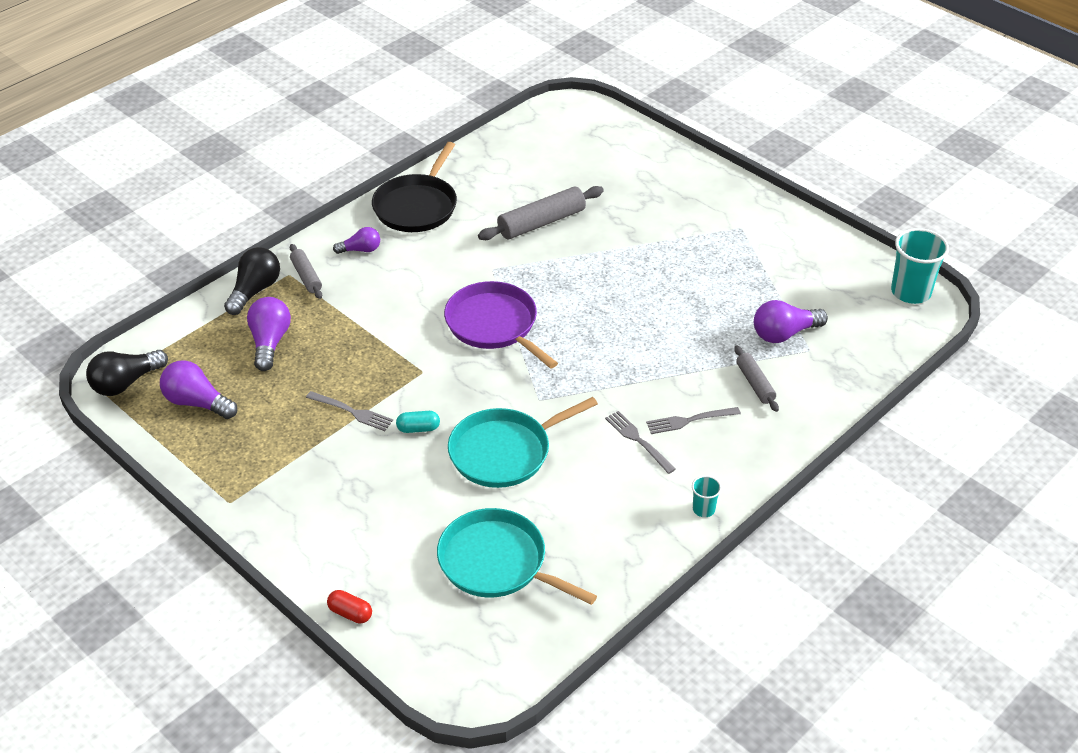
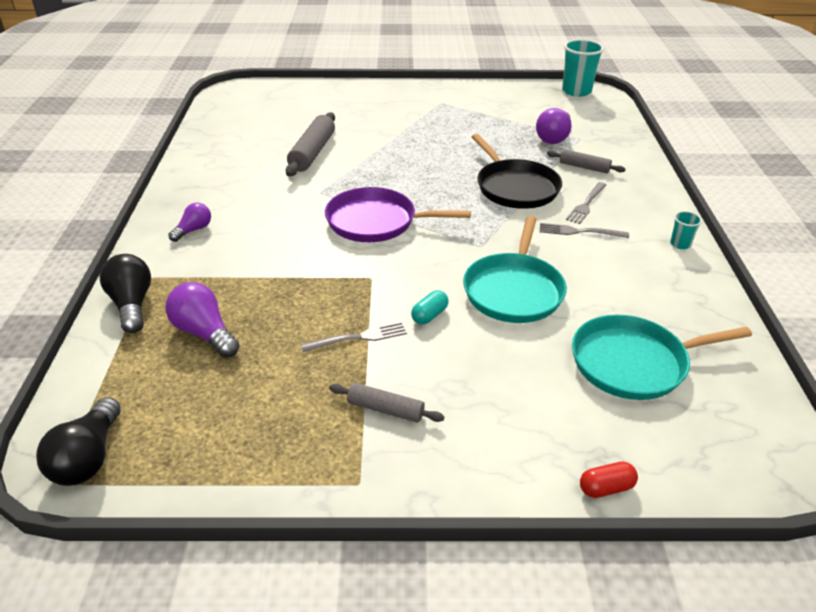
camera: 45 degrees left, 5 degrees down
purple light bulb [160,360,237,419] -> none
grey rolling pin [290,244,322,299] -> grey rolling pin moved to [329,383,444,423]
black pan [372,142,457,232] -> black pan moved to [472,134,562,209]

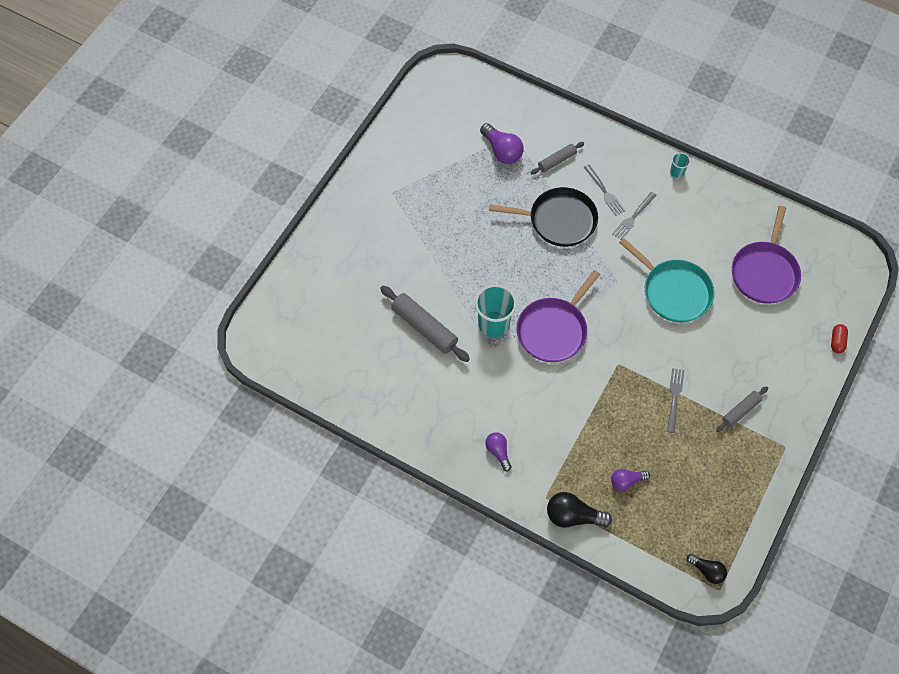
camera: 60 degrees left, 25 degrees up
black light bulb [36,397,121,486] -> black light bulb [687,554,727,584], size x0.63
purple light bulb [165,282,240,358] -> purple light bulb [611,469,650,491], size x0.63
turquoise capsule [411,290,449,324] -> none
turquoise cup [562,39,604,97] -> turquoise cup moved to [475,285,517,338]
turquoise pan [572,315,752,400] -> purple pan [732,206,801,304]

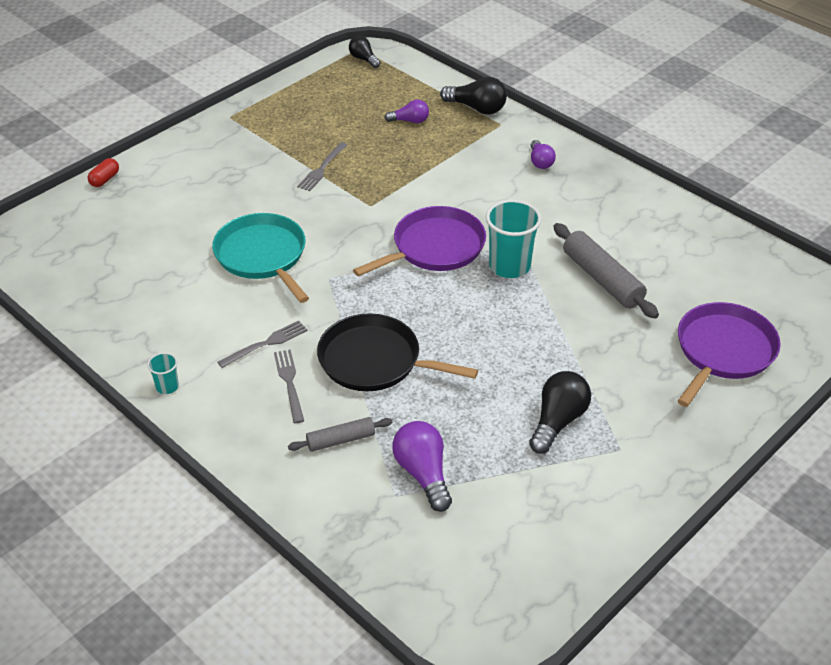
camera: 165 degrees left, 20 degrees down
grey rolling pin [716,386,768,432] -> none
purple pan [732,206,801,304] -> purple pan moved to [678,302,781,407]
none -> black light bulb [529,371,591,454]

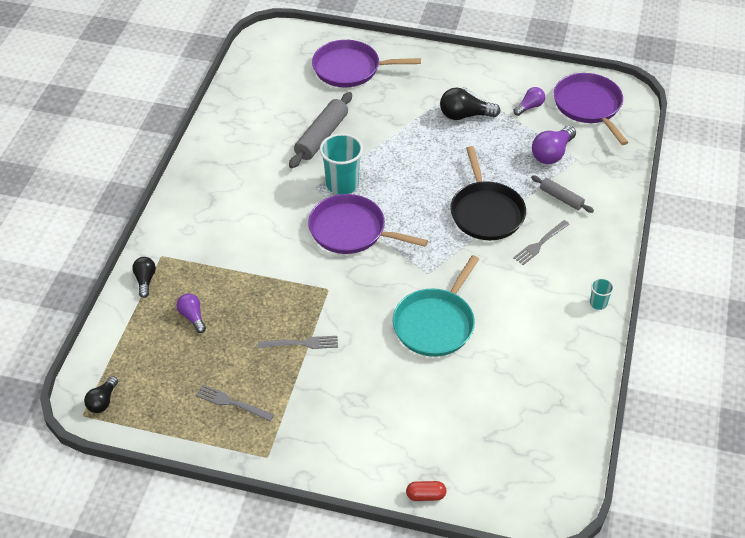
camera: 120 degrees left, 5 degrees up
grey fork [218,321,308,368] -> grey fork moved to [196,385,274,421]
black light bulb [440,77,507,114] -> black light bulb [132,257,156,298], size x0.63
purple light bulb [530,140,556,169] -> purple light bulb moved to [513,87,545,116]
none -> purple pan [554,73,629,145]

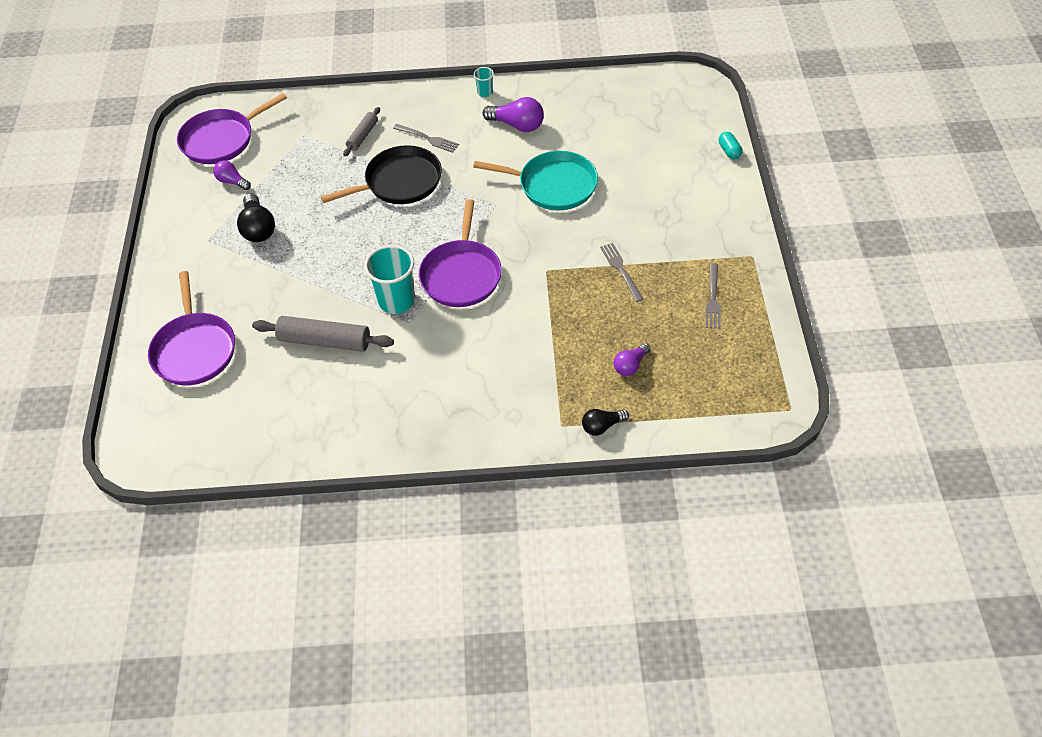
camera: 105 degrees left, 5 degrees up
black light bulb [84,376,118,413] -> none
red capsule [406,481,447,501] -> turquoise capsule [719,132,742,159]
purple light bulb [532,126,576,164] -> purple light bulb moved to [483,97,544,132]

